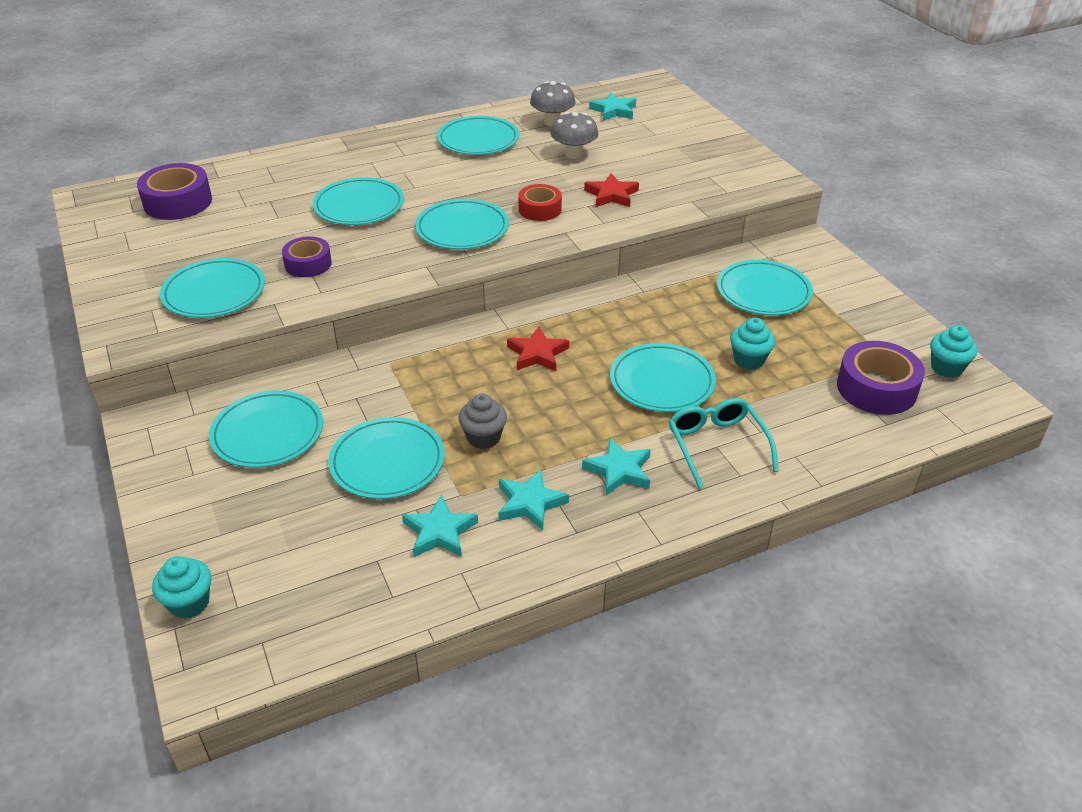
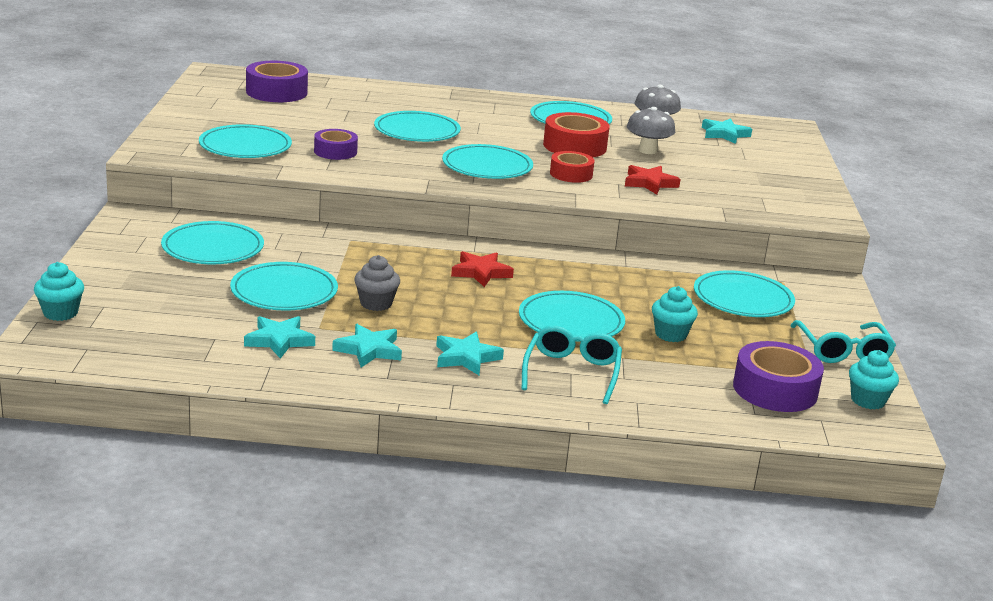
camera: 25 degrees right, 15 degrees down
none -> red tape [543,112,609,158]
none -> turquoise glasses [791,320,896,363]

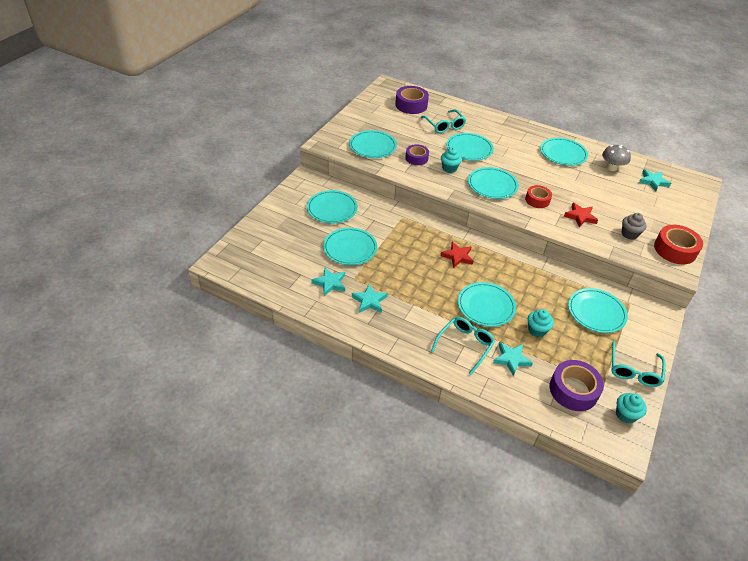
camera: 25 degrees right, 20 degrees up
turquoise cupcake [34,262,84,321] -> turquoise cupcake moved to [441,148,462,173]
grey cupcake [354,255,400,311] -> grey cupcake moved to [622,213,647,240]
turquoise star [436,332,504,375] -> turquoise star moved to [493,342,533,376]
red tape [543,112,609,158] -> red tape moved to [654,225,703,264]
grey mushroom [627,107,675,154] -> none
none -> turquoise glasses [420,109,466,133]

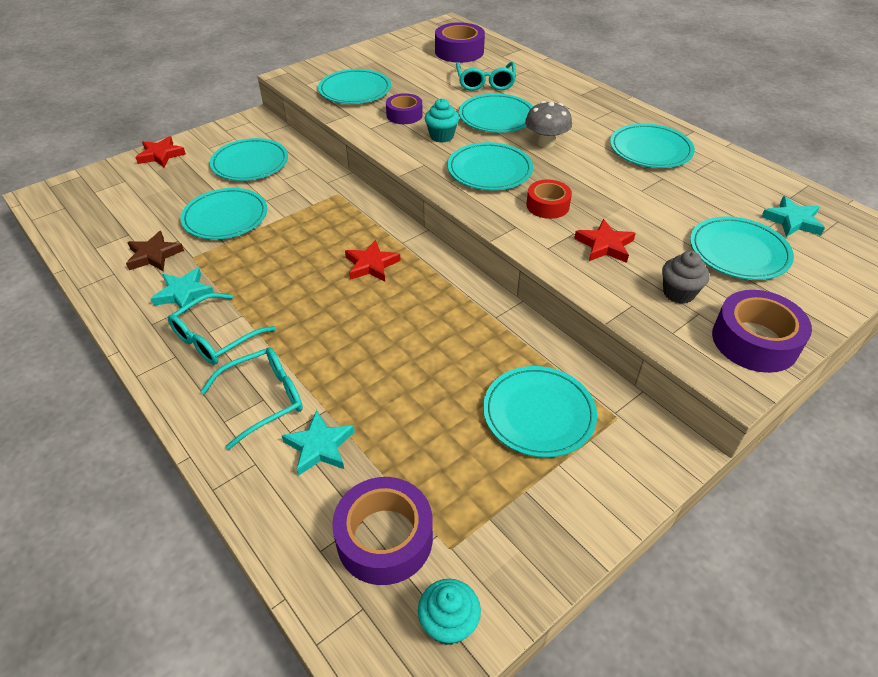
camera: 25 degrees right, 0 degrees up
turquoise star [312,268,345,296] -> brown star [126,231,184,271]
turquoise plate [458,282,516,327] -> turquoise plate moved to [690,217,794,280]
turquoise cupcake [528,309,554,337] -> none
grey mushroom [602,145,631,171] -> grey mushroom moved to [525,101,572,148]
turquoise glasses [611,341,666,387] -> turquoise glasses moved to [168,293,276,365]
red tape [654,225,703,264] -> purple tape [712,290,812,373]
none -> red star [135,136,186,167]

